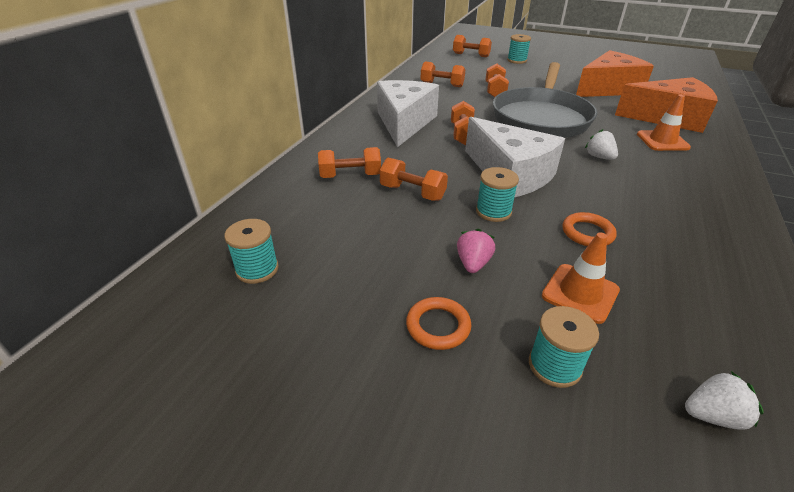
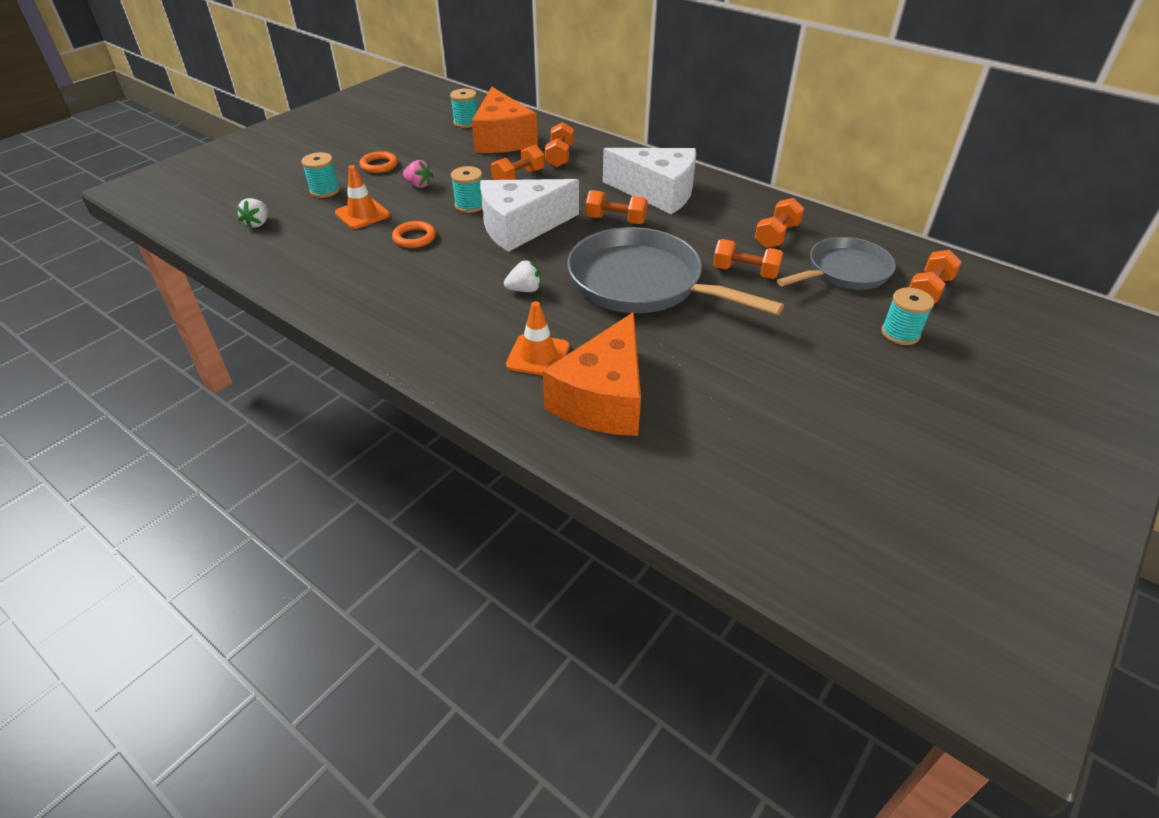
camera: 105 degrees right, 5 degrees up
orange cheese [576,50,654,97] -> orange cheese moved to [472,87,538,153]
none -> grey pan [777,237,896,290]

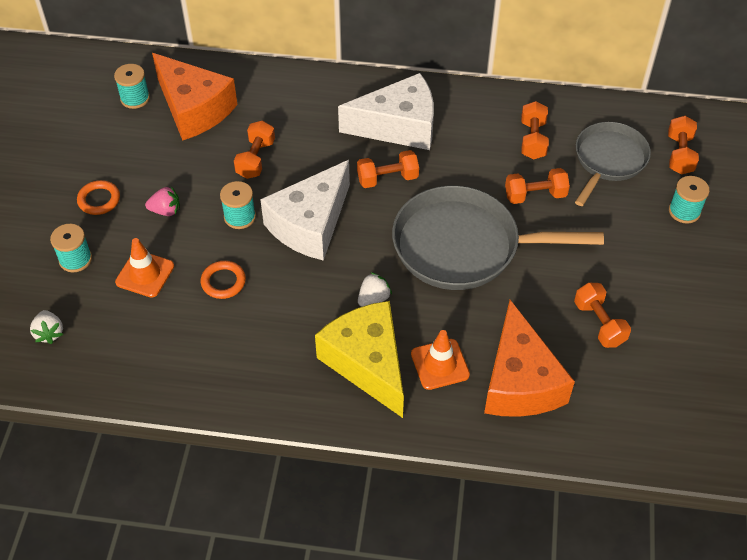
camera: 30 degrees left, 10 degrees up
orange dumbbell [545,122,574,167] -> orange dumbbell moved to [574,283,631,348]
none -> yellow cheese [315,301,404,418]

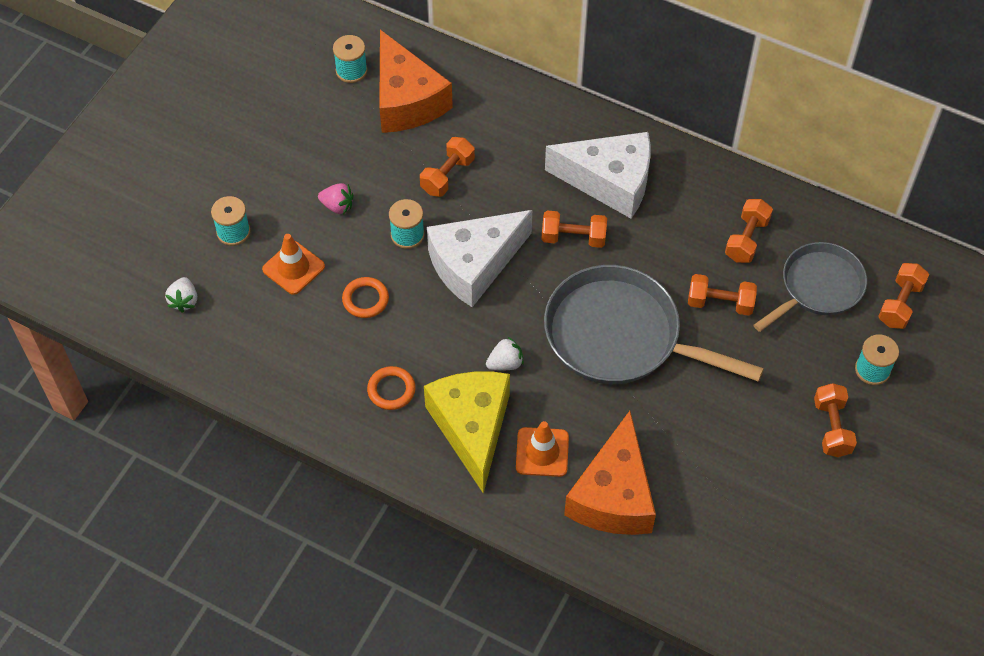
camera: 20 degrees right, 5 degrees up
orange ring [77,180,120,215] -> orange ring moved to [367,366,416,410]
orange dumbbell [574,283,631,348] -> orange dumbbell moved to [814,383,857,457]

